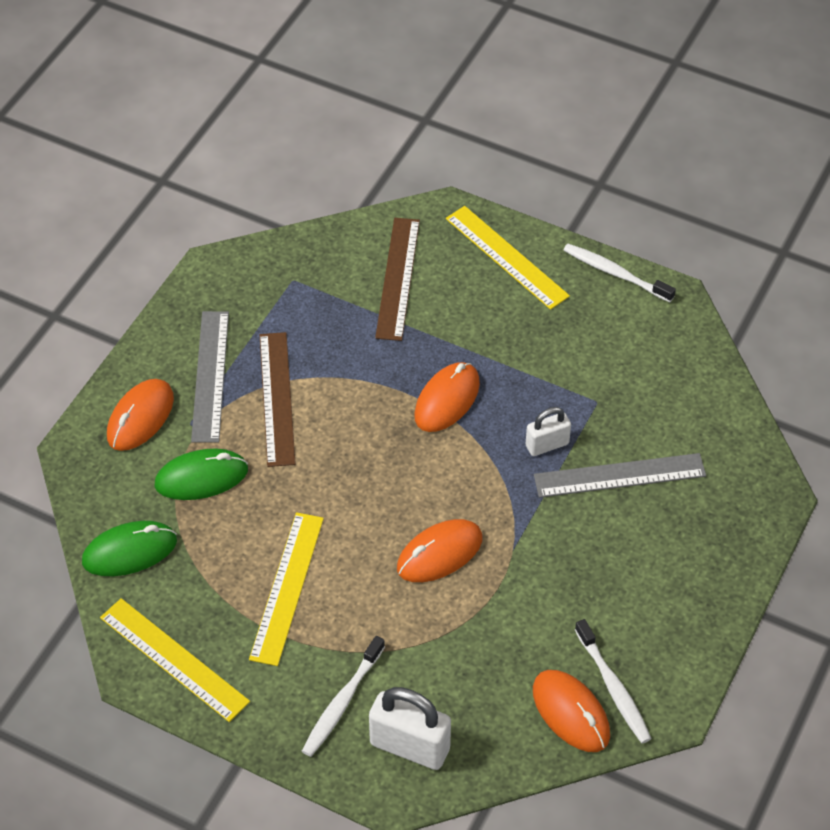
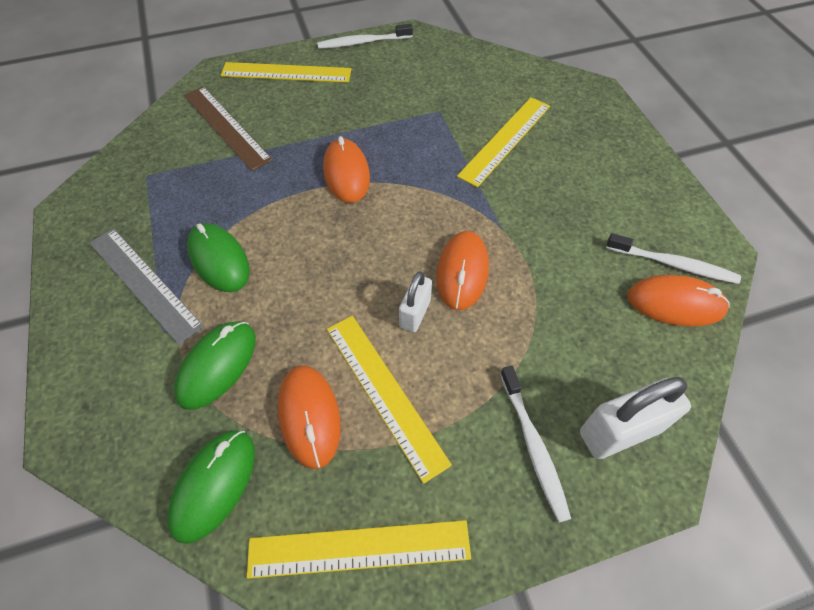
camera: 45 degrees left, 5 degrees up
orange mouse [107,379,174,451] -> orange mouse moved to [278,366,341,469]
brown ruler [260,332,296,467] -> green mouse [187,223,250,292]
white padlock [526,407,571,456] -> white padlock moved to [399,271,432,332]
grey ruler [534,453,706,498] -> yellow ruler [457,97,550,187]

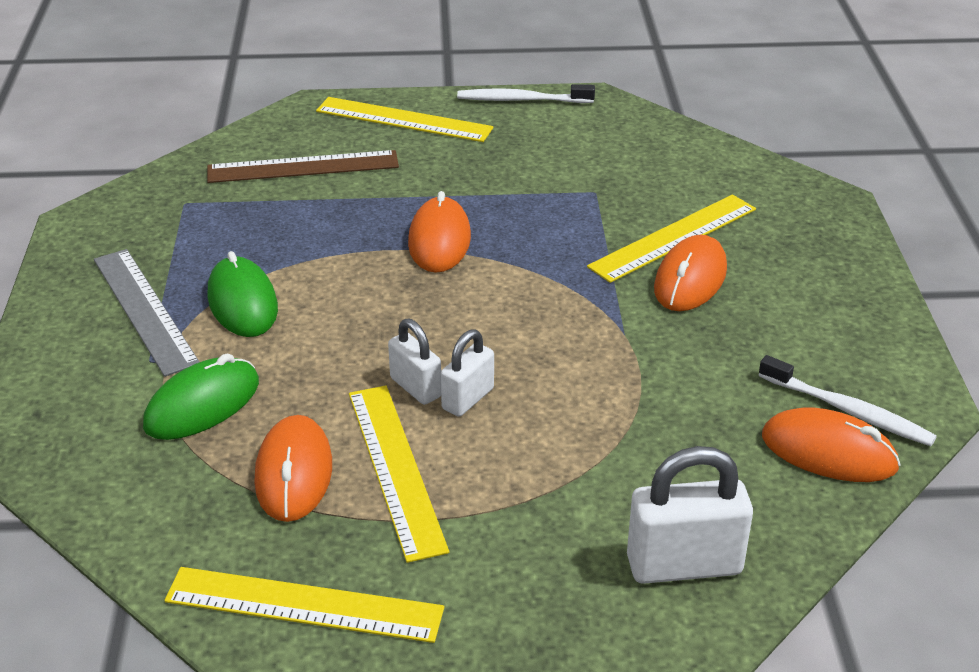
camera: 15 degrees right, 20 degrees down
green mouse [167,430,255,544] -> none
brown ruler [184,86,272,171] -> brown ruler turned 75 degrees counterclockwise [207,150,399,183]
orange mouse [436,231,489,310] -> orange mouse moved to [654,235,727,311]
white toothbrush [500,366,571,523] -> none
none -> white padlock [388,319,441,405]

